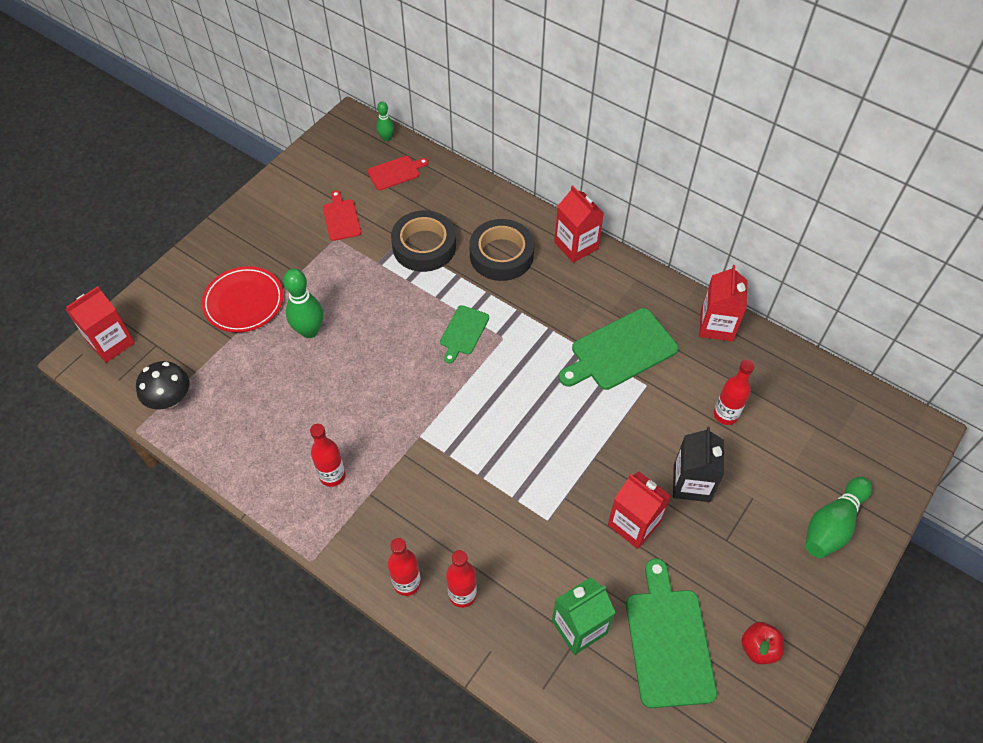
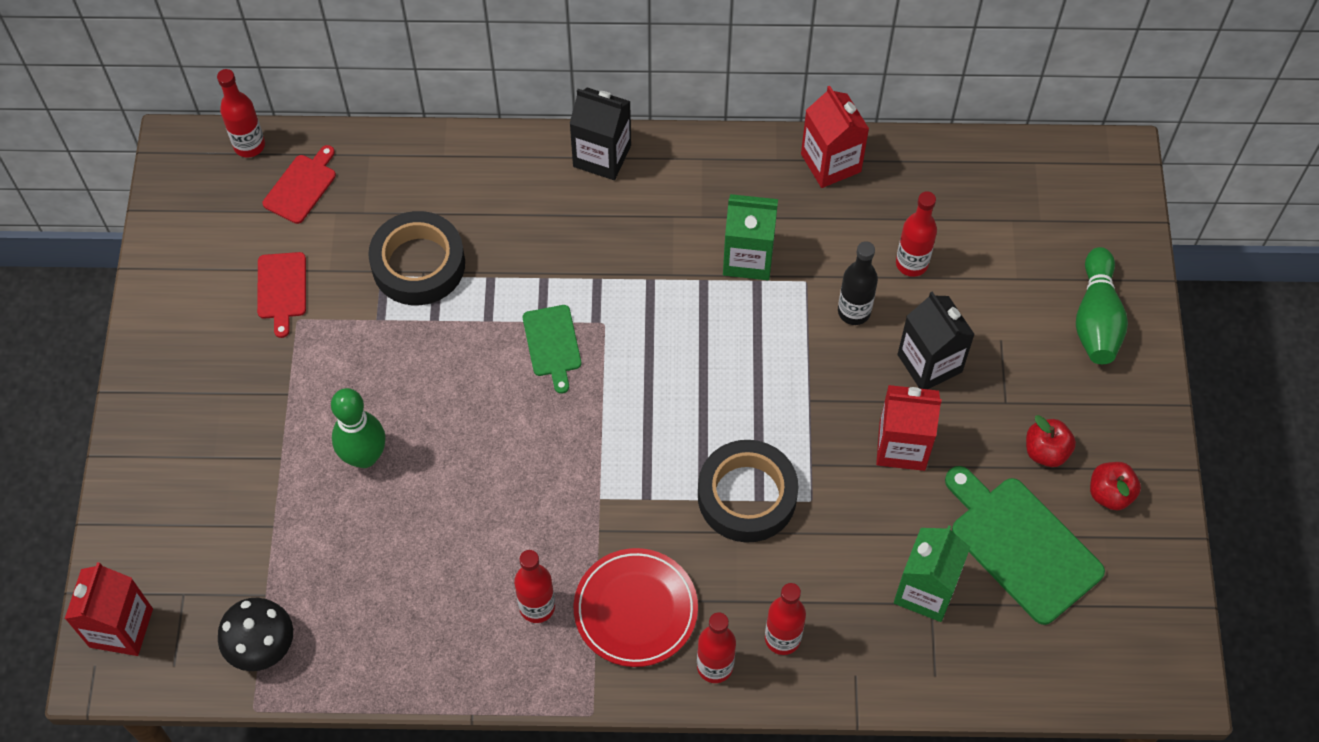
camera: 35 degrees left, 5 degrees up
red plate [202,266,284,333] -> red plate moved to [574,548,698,667]
red cutting board [323,191,361,241] -> red cutting board turned 135 degrees counterclockwise [257,252,306,338]
green bowling pin [376,102,394,141] -> red bottle [217,69,265,157]
black tape [469,219,534,281] -> black tape moved to [698,440,799,543]
red carton [554,186,604,263] -> black carton [569,88,631,180]
green cutting board [559,308,679,390] -> green carton [723,194,778,280]
none -> black bottle [838,241,878,325]
none -> red apple [1026,415,1076,467]

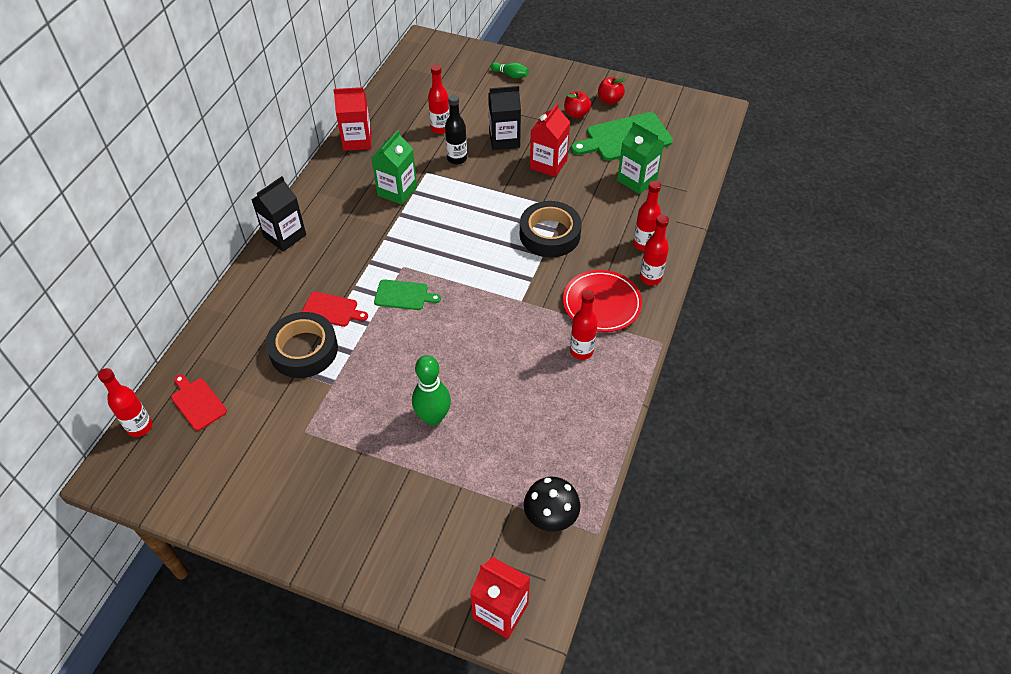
camera: 70 degrees left, 10 degrees down
red cutting board [257,252,306,338] -> red cutting board moved to [302,292,368,327]
green bowling pin [1076,247,1128,364] -> green bowling pin [490,62,529,78], size x0.56

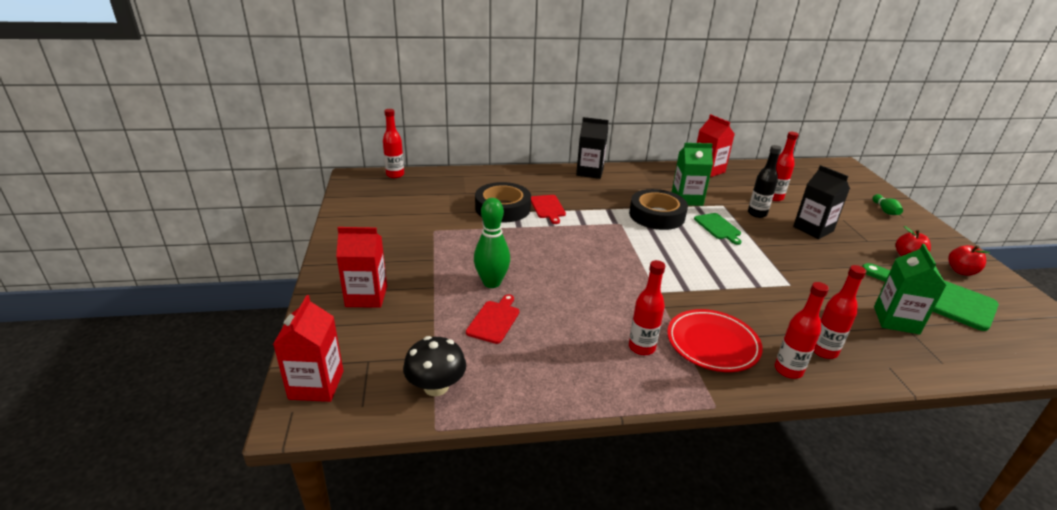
camera: 60 degrees right, 20 degrees down
red cutting board [171,374,227,431] -> red cutting board moved to [466,294,519,344]
green cutting board [374,279,441,310] -> green cutting board moved to [694,213,742,245]
black tape [520,201,582,257] -> black tape moved to [629,189,688,230]
red carton [530,103,570,177] -> red carton moved to [336,227,387,308]

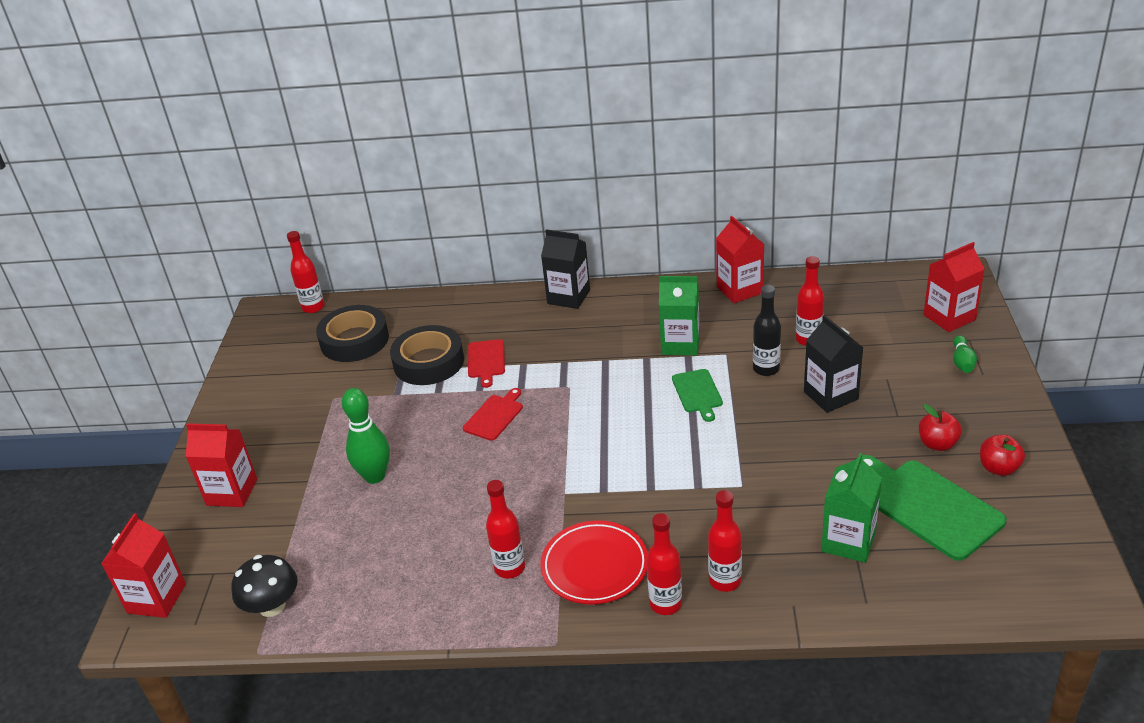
camera: 15 degrees right, 5 degrees up
red cutting board [466,294,519,344] -> red cutting board moved to [463,388,523,441]
black tape [629,189,688,230] -> black tape moved to [316,305,389,362]
none -> red carton [923,242,985,332]

